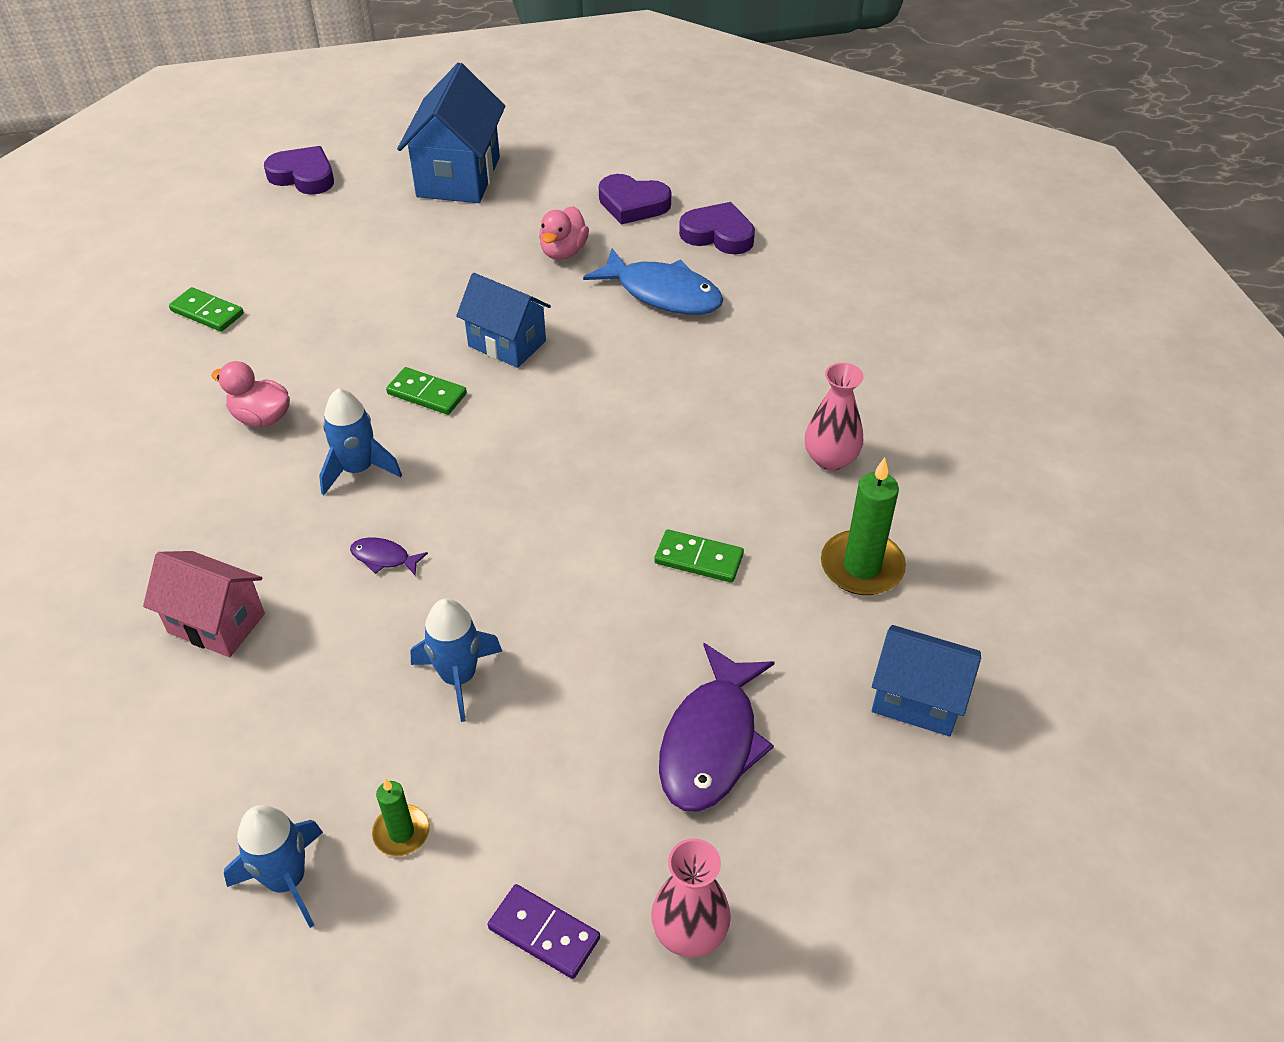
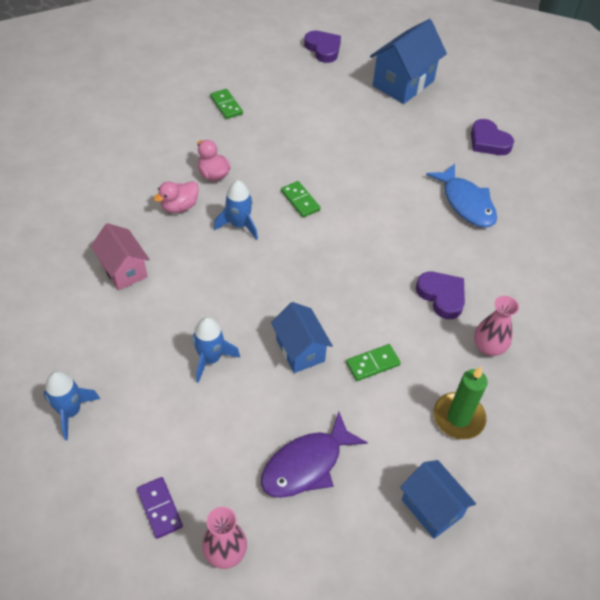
camera: 30 degrees right, 5 degrees up
purple fish [350,537,428,575] -> none
green candle [372,778,430,856] -> none
blue house [456,273,551,368] -> blue house moved to [271,302,333,373]
pink duck [539,206,589,260] -> pink duck moved to [153,181,199,213]
green domino [654,529,744,583] -> green domino turned 75 degrees counterclockwise [346,344,401,381]
purple heart [679,202,755,254] -> purple heart moved to [416,272,465,319]

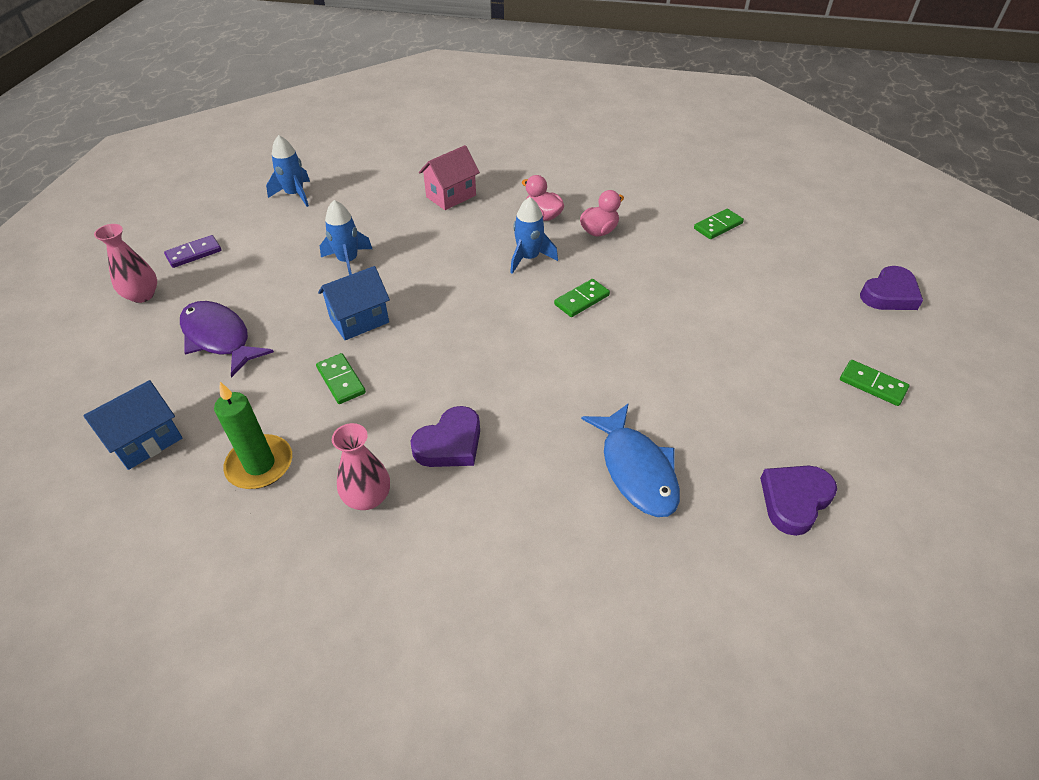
camera: 85 degrees right, 5 degrees down
blue house [370,19,447,104] -> green domino [840,360,909,406]
blue fish [426,163,497,228] -> blue fish turned 75 degrees counterclockwise [581,403,680,517]

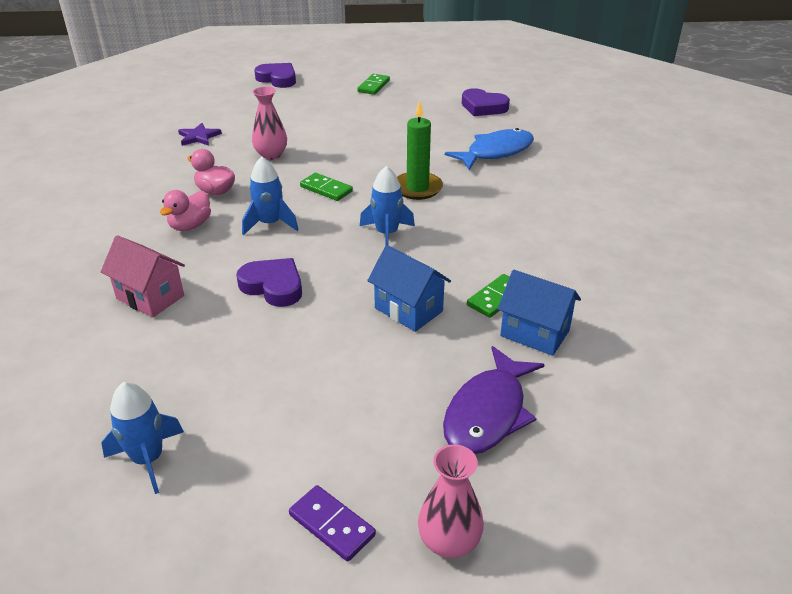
camera: 105 degrees left, 10 degrees down
blue house [83,380,182,470] -> blue house moved to [498,270,581,356]
green candle [214,382,292,489] -> green candle moved to [397,100,443,200]
blue rocket [320,200,372,275] -> blue rocket moved to [360,166,415,245]
pink vase [332,423,390,510] -> pink vase moved to [252,86,287,160]
purple heart [411,406,480,467] -> purple heart moved to [236,258,302,307]
green domino [694,209,744,239] -> purple star [178,123,222,146]

